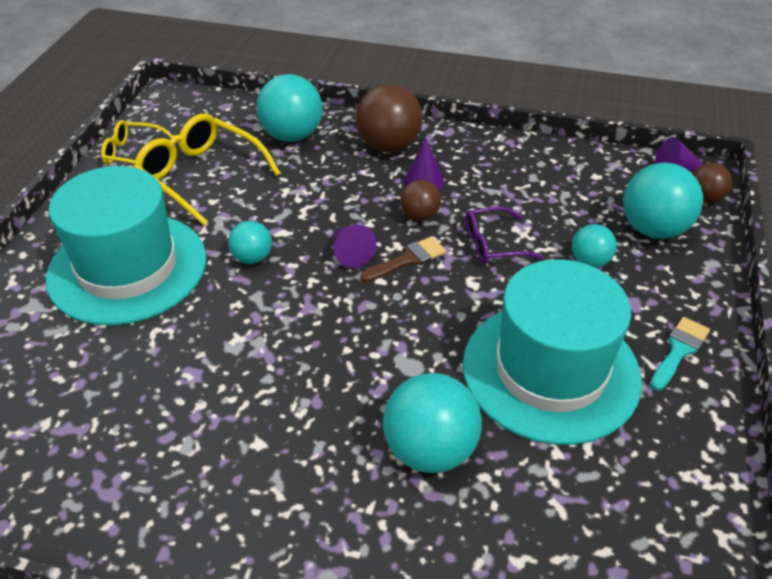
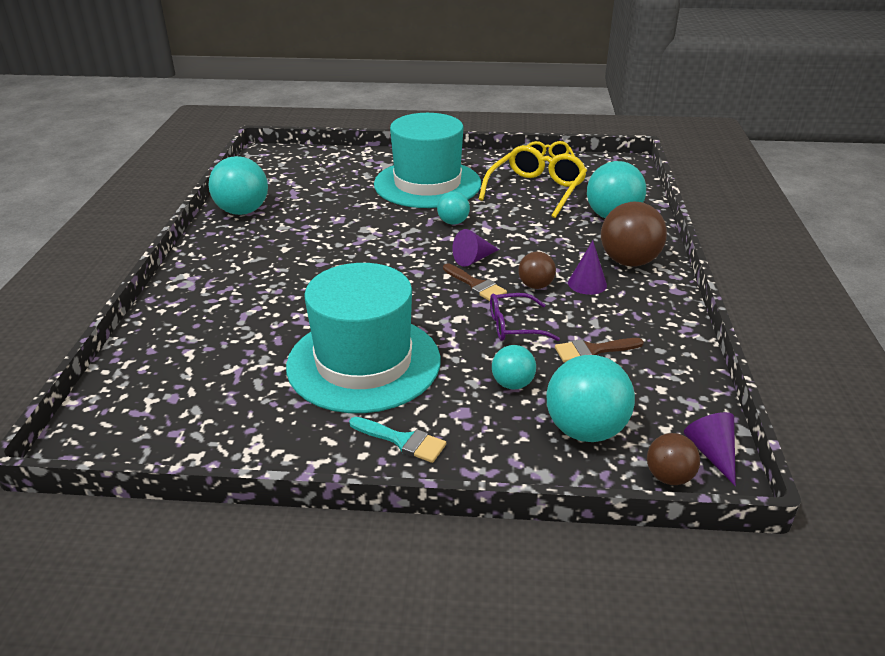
camera: 80 degrees right, 10 degrees down
turquoise ball [383,373,482,473] -> turquoise ball moved to [208,156,268,215]
purple glasses [465,206,543,263] -> purple glasses turned 75 degrees counterclockwise [490,293,560,341]
none -> brown brush [555,338,644,362]

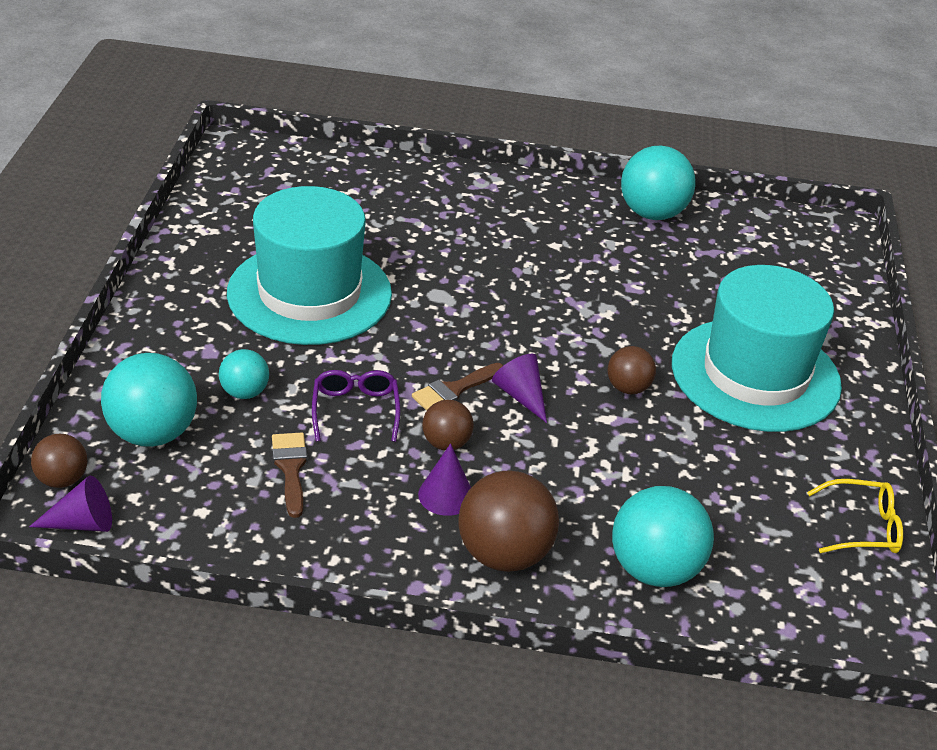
camera: 90 degrees right, 5 degrees up
turquoise brush [349,417,446,463] -> none
turquoise ball [437,192,470,225] -> brown ball [608,346,656,394]
yellow glasses [479,145,587,218] -> none

